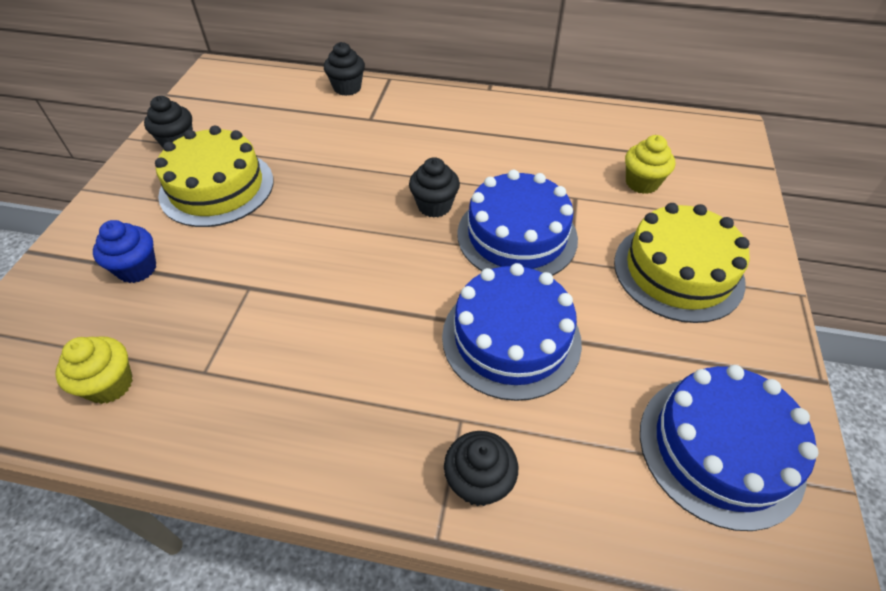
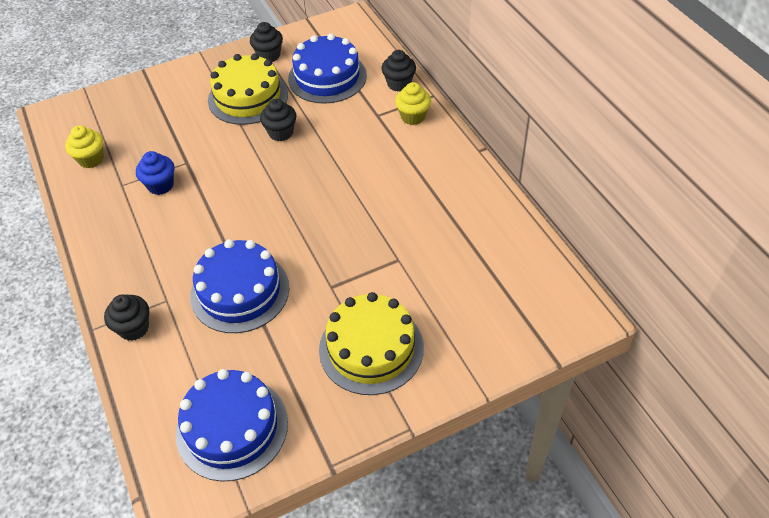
camera: 55 degrees right, 0 degrees up
blue cupcake [93,220,156,283] -> blue cupcake moved to [136,151,174,195]
black cupcake [409,157,460,218] -> black cupcake moved to [260,99,296,141]
blue cake [457,170,578,276] -> blue cake moved to [288,34,367,104]
yellow cupcake [625,135,675,194] -> yellow cupcake moved to [395,82,431,125]

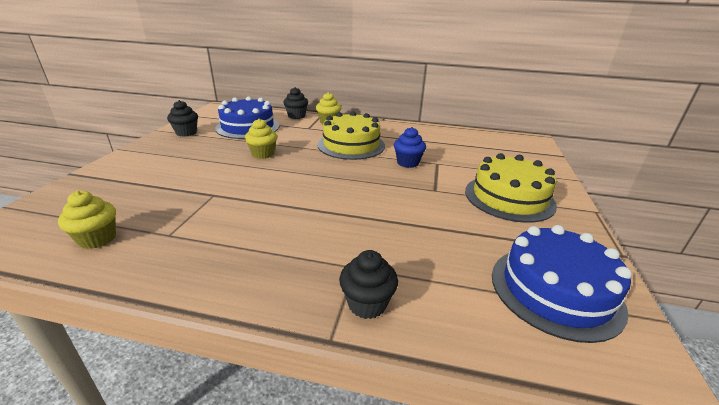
camera: 55 degrees left, 20 degrees down
blue cupcake [136,151,174,195] -> blue cupcake moved to [394,127,426,168]
blue cake [190,239,289,333] -> none
yellow cake [208,53,288,125] -> yellow cake moved to [317,111,385,160]
black cupcake [260,99,296,141] -> yellow cupcake [245,119,277,159]

